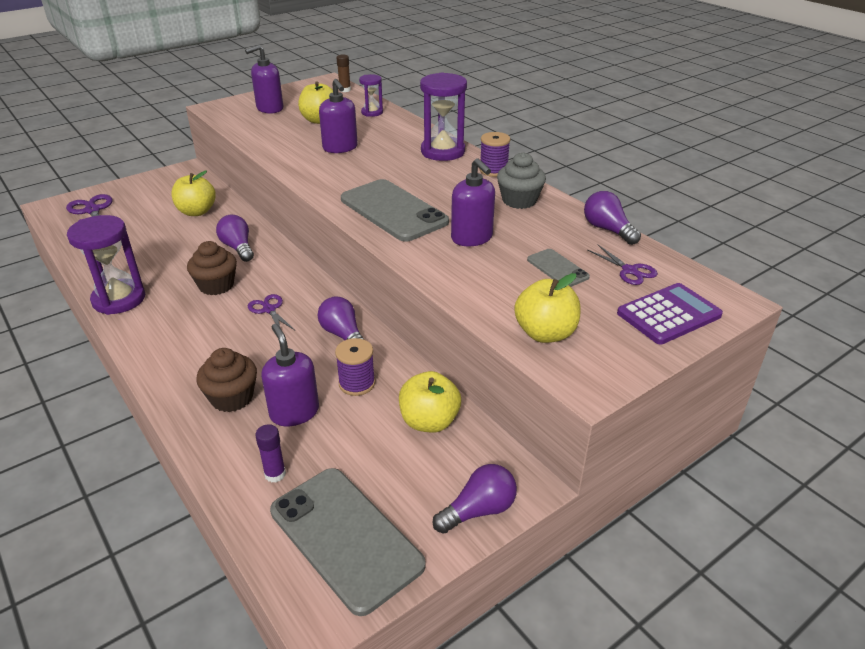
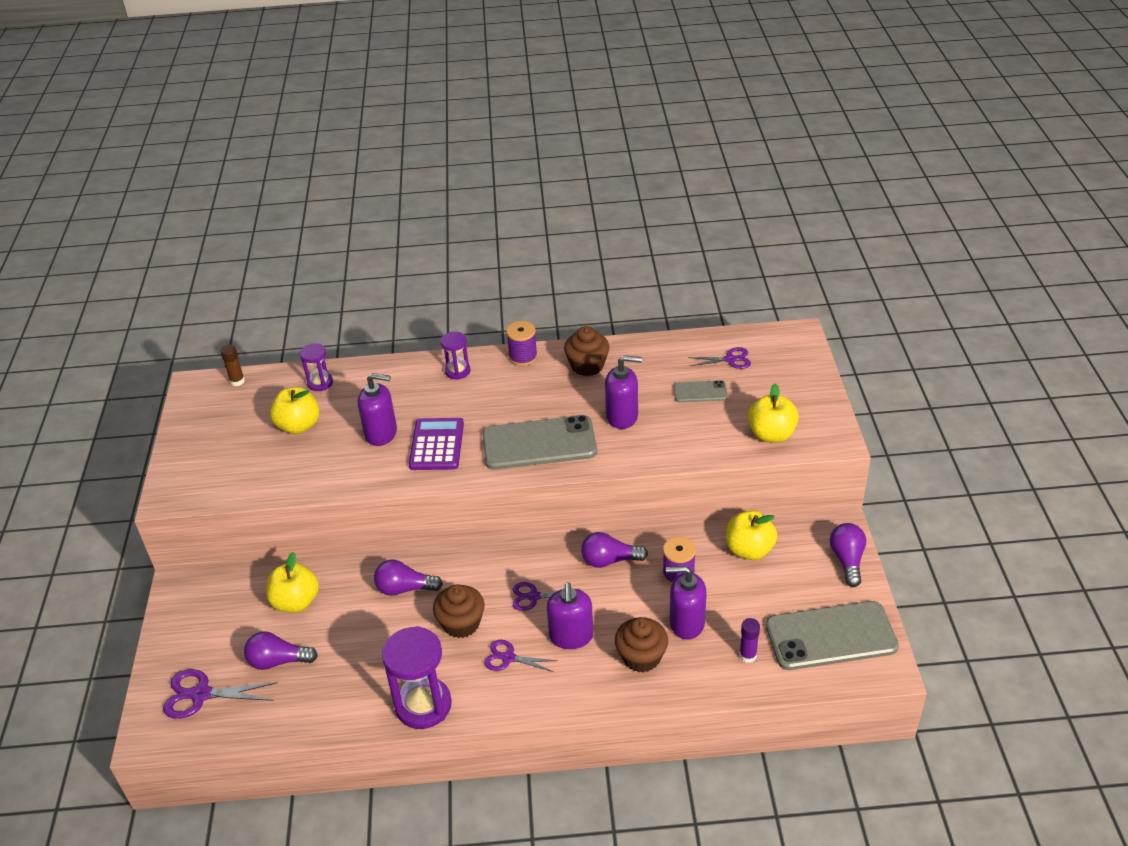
camera: 55 degrees left, 5 degrees up
purple soap dispenser [245,45,283,114] -> purple soap dispenser moved to [547,582,593,649]
purple hourglass [420,72,467,161] -> purple hourglass [441,332,470,380], size x0.54
grey cupcake [497,152,546,209] -> brown cupcake [564,326,609,376]
purple light bulb [584,191,641,245] -> purple light bulb moved to [244,631,318,670]
purple calculator [617,283,723,345] -> purple calculator moved to [409,418,464,470]
none -> purple scissors [484,640,558,672]

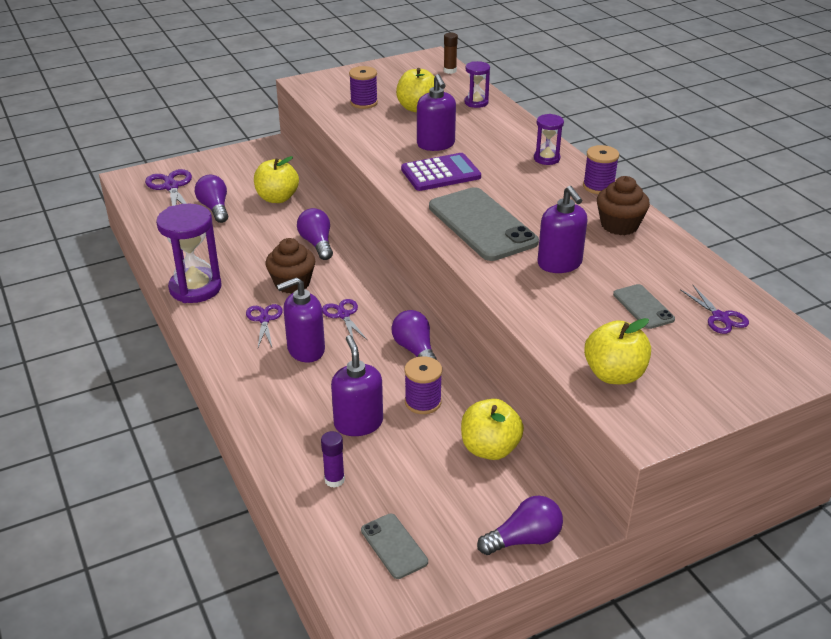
camera: 65 degrees right, 5 degrees down
brown cupcake [615,617,668,673] -> none
grey phone [766,601,899,670] -> grey phone [361,514,428,579], size x0.49
none -> purple spool [349,66,378,109]

